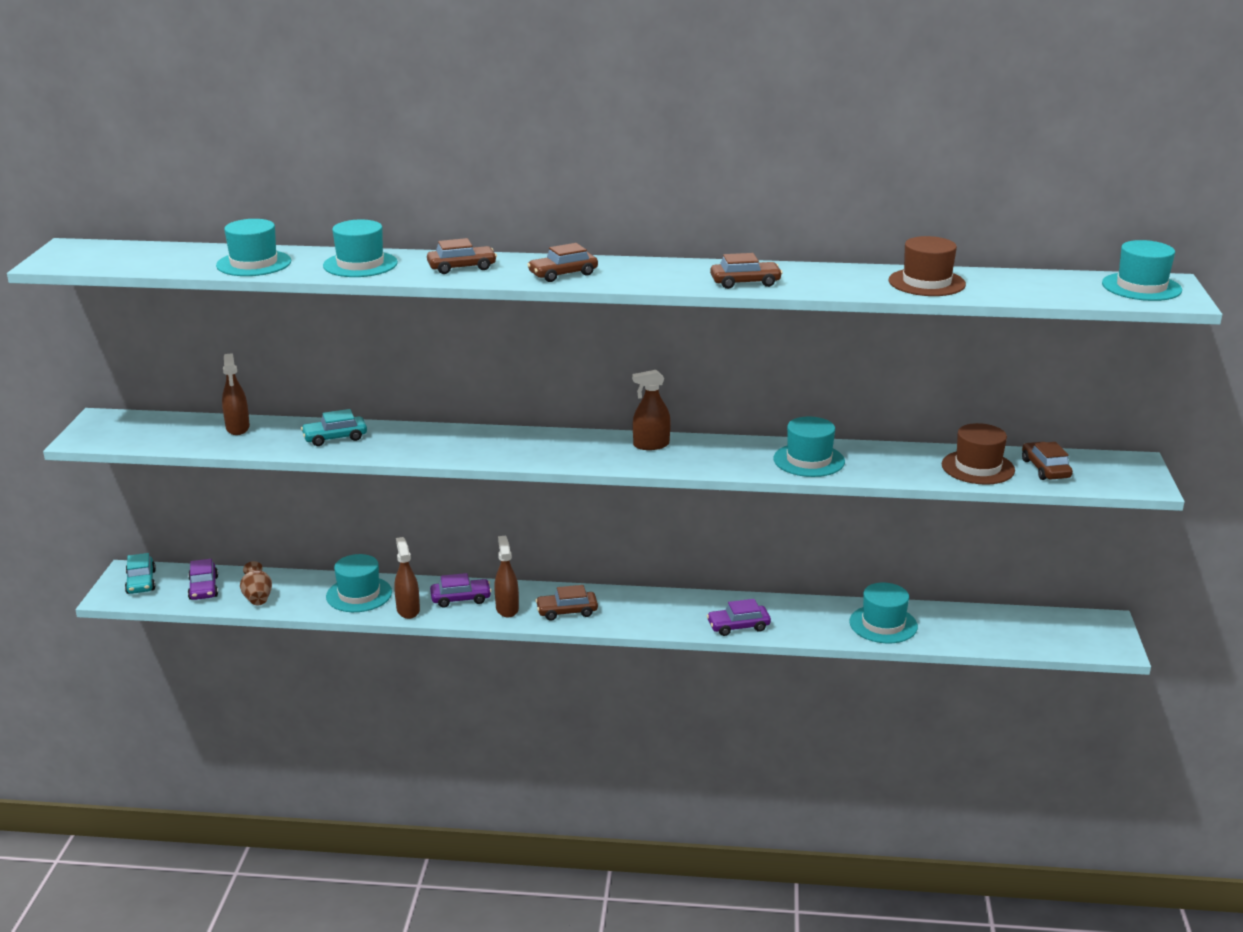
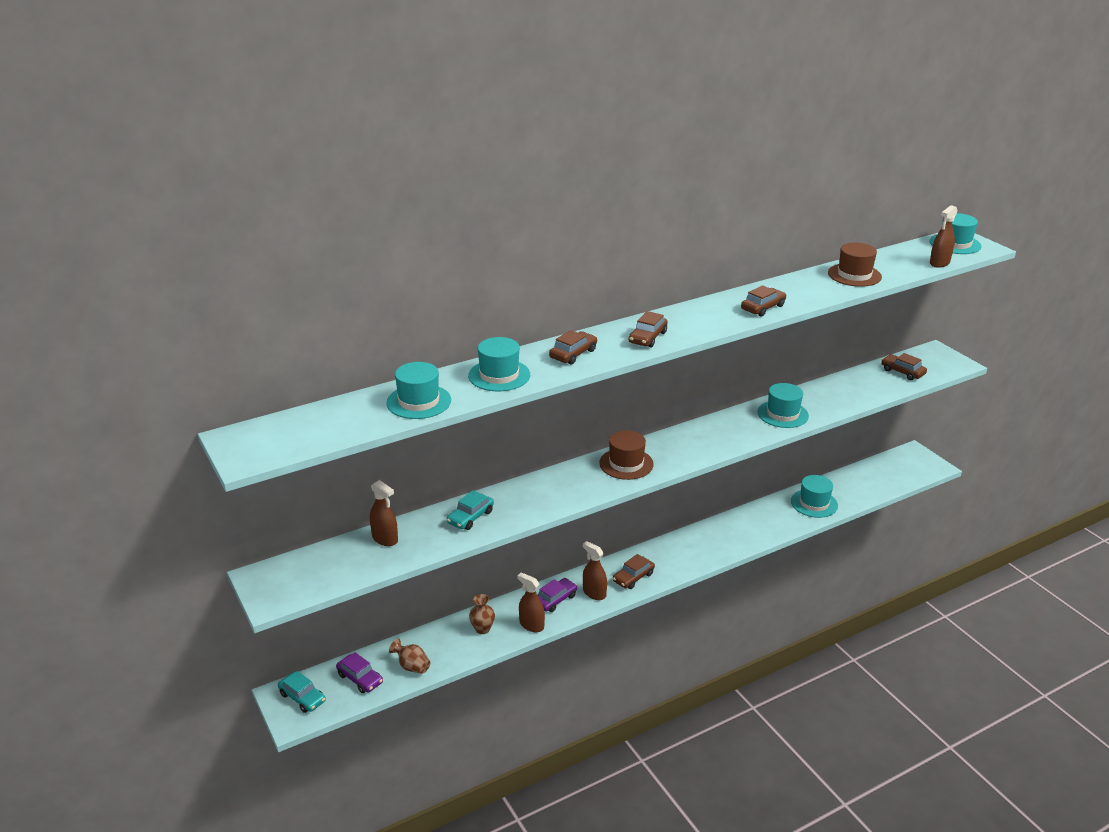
camera: 35 degrees left, 5 degrees up
turquoise hat [326,554,392,612] -> brown vase [469,594,495,634]
brown spray bottle [632,370,671,450] -> brown spray bottle moved to [930,205,958,268]
purple car [707,599,771,636] -> none
brown hat [942,423,1015,485] -> brown hat moved to [599,430,654,480]

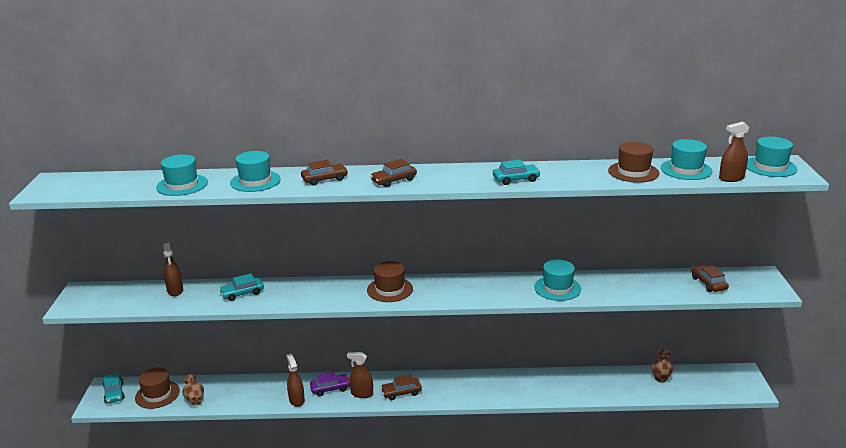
camera: 30 degrees right, 5 degrees down
purple car [336,652,383,693] -> brown hat [135,368,180,409]
brown vase [469,594,495,634] -> brown vase moved to [652,349,673,383]
brown spray bottle [583,541,607,600] -> brown spray bottle turned 60 degrees counterclockwise [347,352,373,398]
brown car [741,285,786,316] -> turquoise car [493,160,541,185]
turquoise hat [791,475,838,518] -> turquoise hat moved to [661,139,713,180]

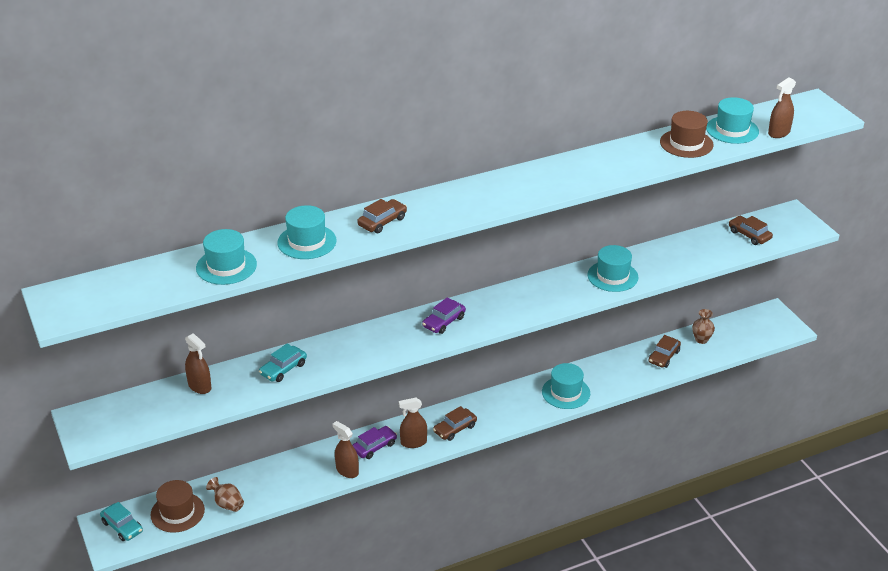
camera: 25 degrees left, 10 degrees up
brown hat [367,261,413,302] -> purple car [422,297,466,334]
brown car [370,159,417,187] -> brown car moved to [648,335,681,368]
turquoise car [493,160,541,185] -> none
turquoise hat [747,137,798,177] -> turquoise hat moved to [542,363,590,409]

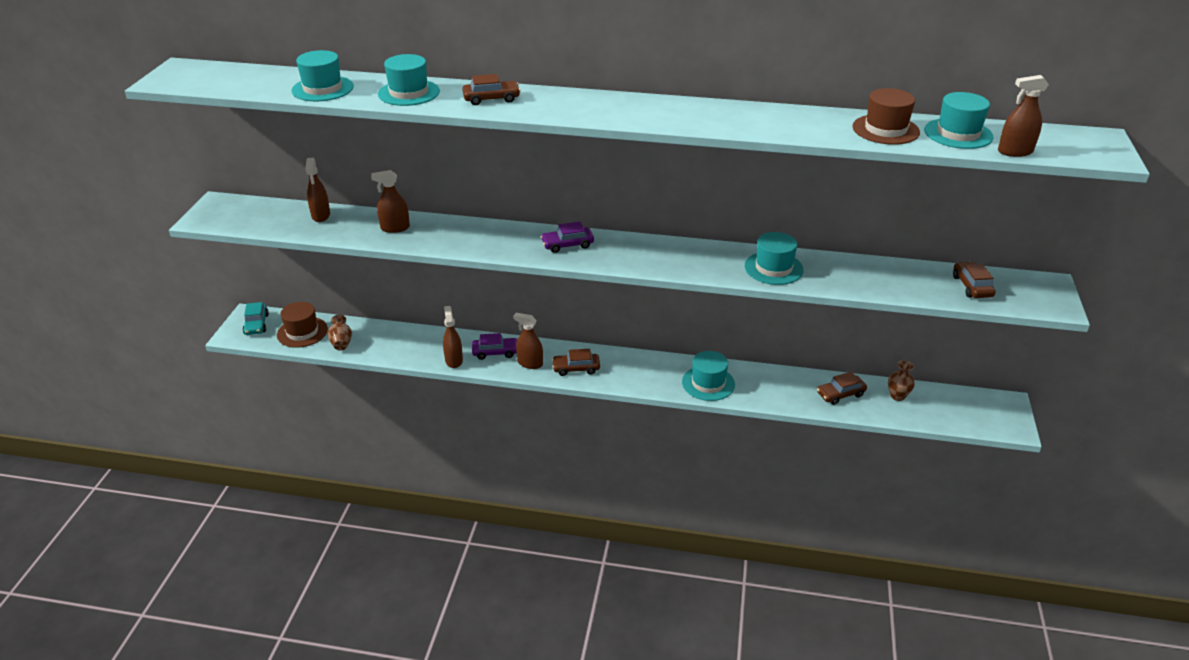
camera: 35 degrees right, 0 degrees up
turquoise car [259,344,307,382] -> brown spray bottle [371,170,410,233]

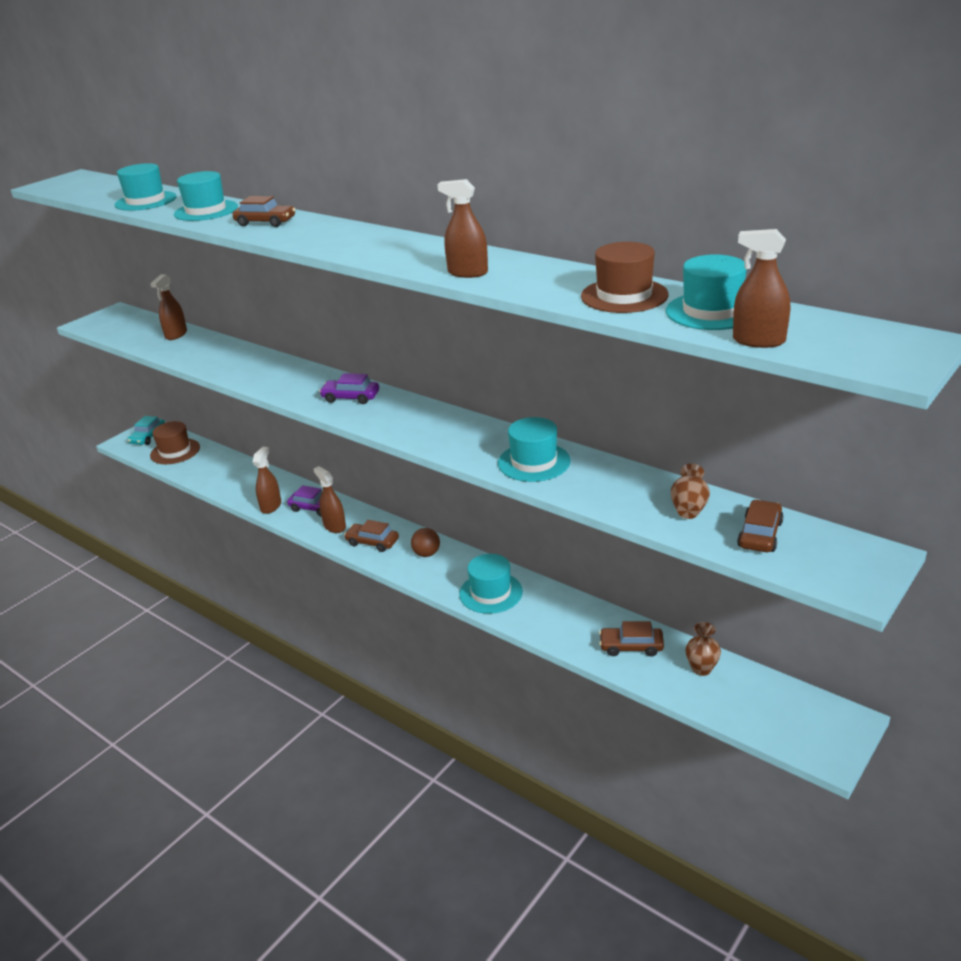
camera: 30 degrees right, 5 degrees down
brown vase [327,315,352,350] -> brown vase moved to [671,463,710,519]
brown spray bottle [371,170,410,233] -> brown spray bottle moved to [437,179,488,278]
none -> brown ball [411,528,440,557]

